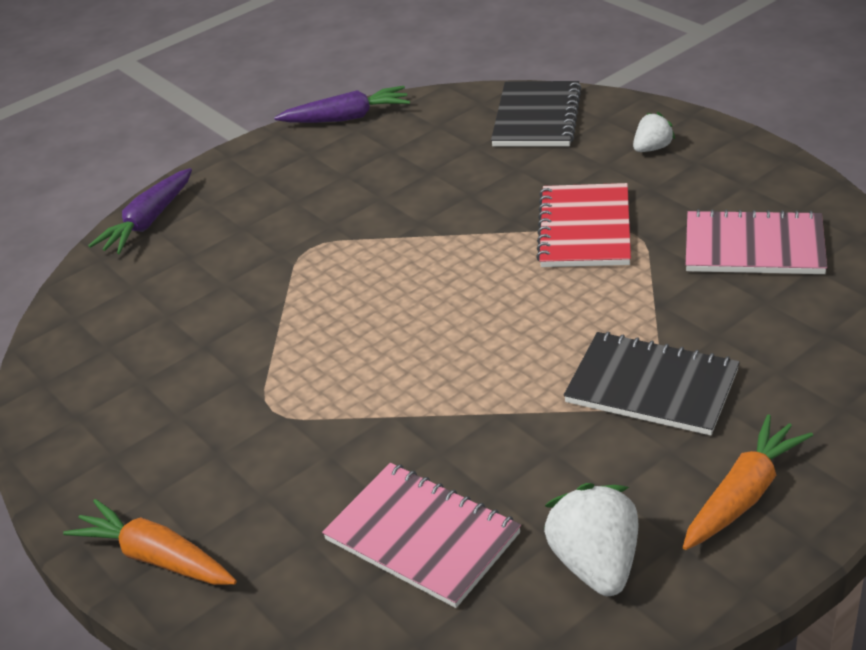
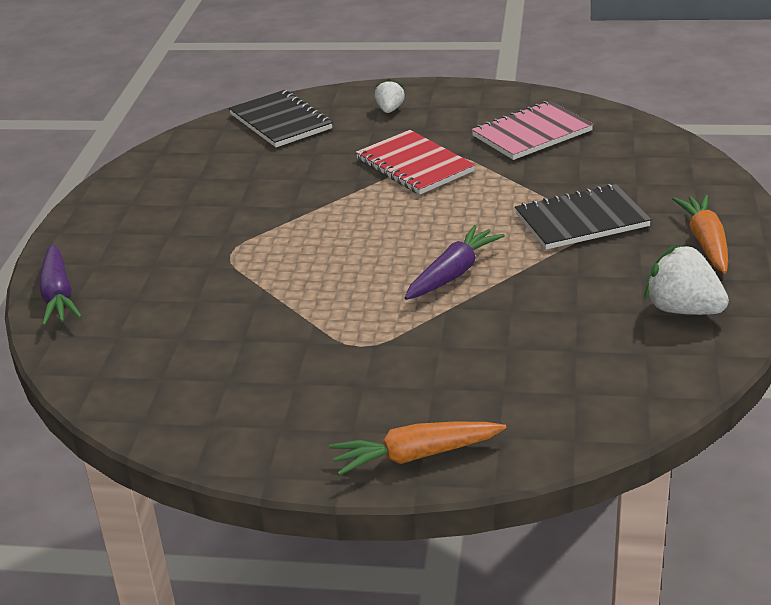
camera: 45 degrees left, 5 degrees down
purple carrot [274,86,410,123] -> purple carrot moved to [404,225,505,300]
pink notebook [322,463,521,608] -> none

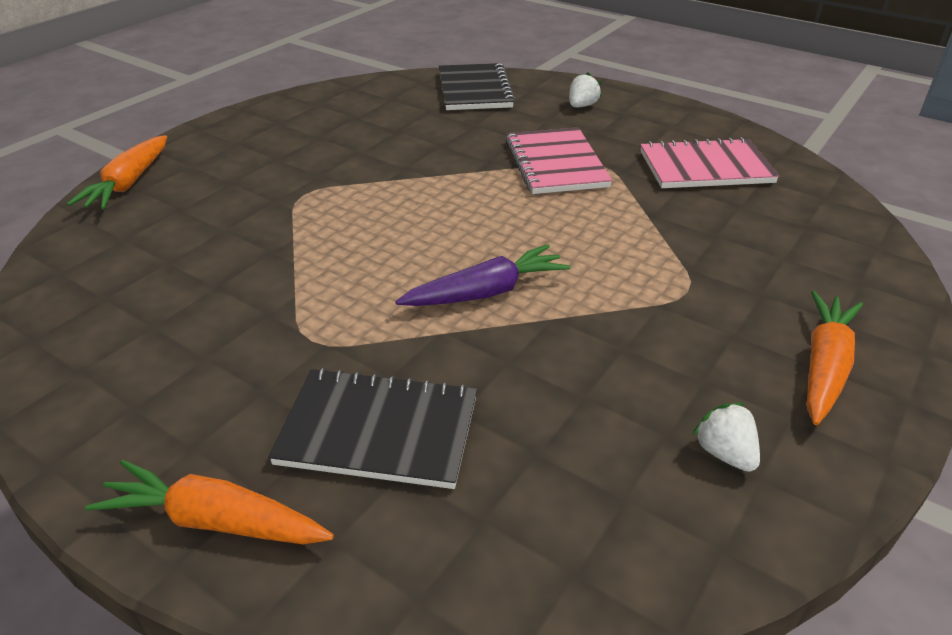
camera: 25 degrees right, 5 degrees up
purple carrot [39,244,82,326] -> orange carrot [67,135,167,210]
red notebook [356,130,475,195] -> pink notebook [506,127,612,194]
black notebook [515,184,652,250] -> black notebook moved to [268,368,477,489]
white strawberry [644,244,729,315] -> white strawberry [692,403,760,472], size x0.57

